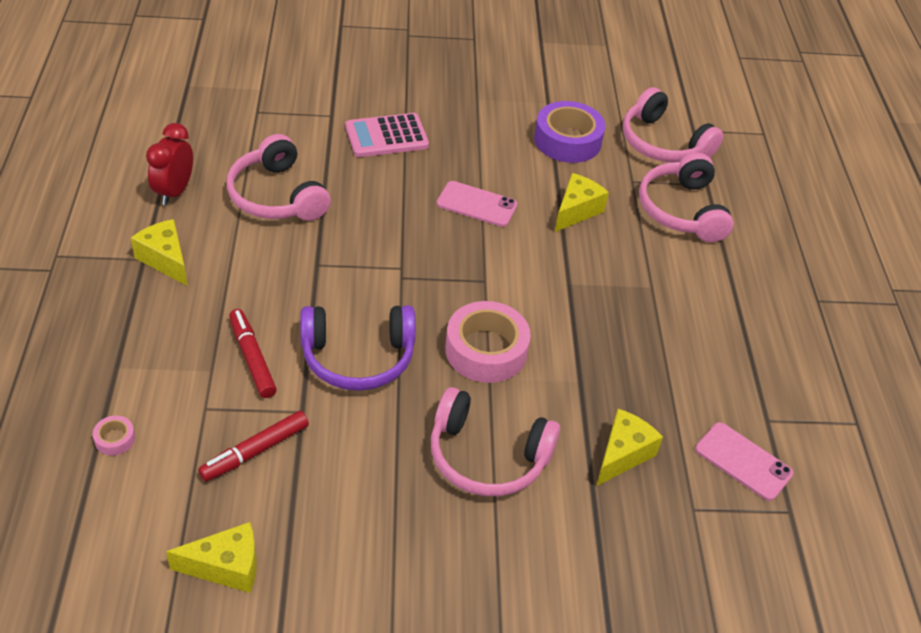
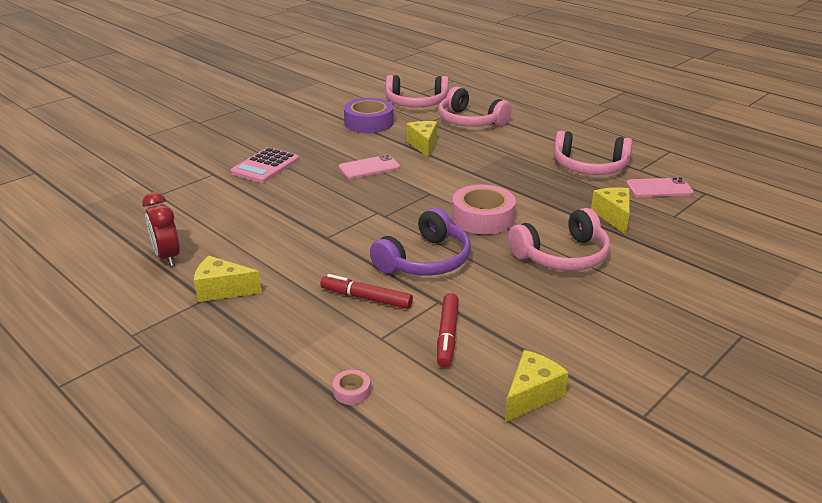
camera: 40 degrees left, 15 degrees down
pink headphones [227,134,331,221] -> pink headphones moved to [554,131,632,175]

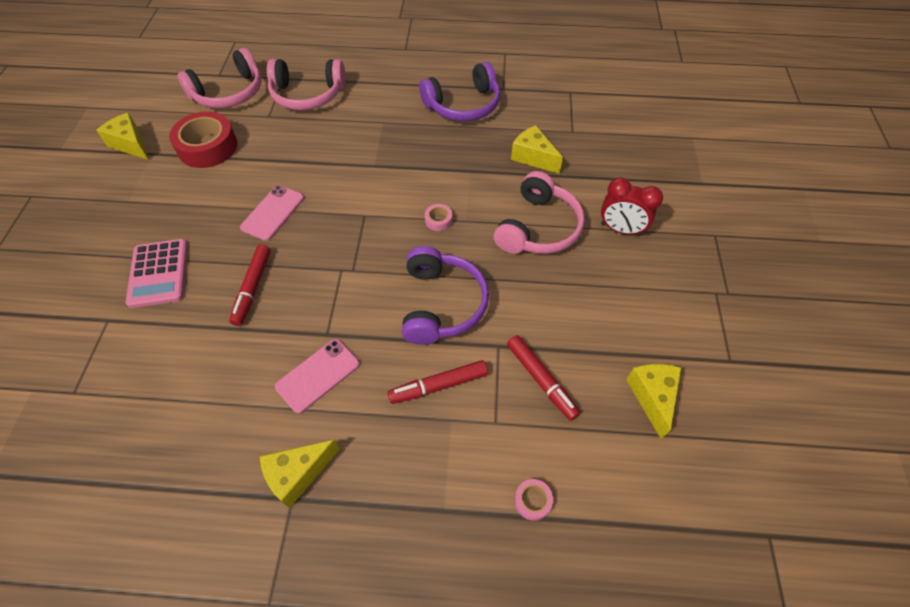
camera: 40 degrees left, 25 degrees up
red clock [142,192,180,267] -> red clock moved to [601,177,663,236]
purple tape [344,98,394,133] -> red tape [169,111,238,168]
yellow cheese [406,121,437,158] -> yellow cheese moved to [96,113,149,160]
pink tape [452,185,516,234] -> pink tape [425,204,452,231], size x0.43
pink headphones [554,131,632,175] -> purple headphones [419,62,500,121]
pink phone [626,177,694,197] -> pink phone moved to [275,339,360,414]
none -> red marker [229,244,271,326]

